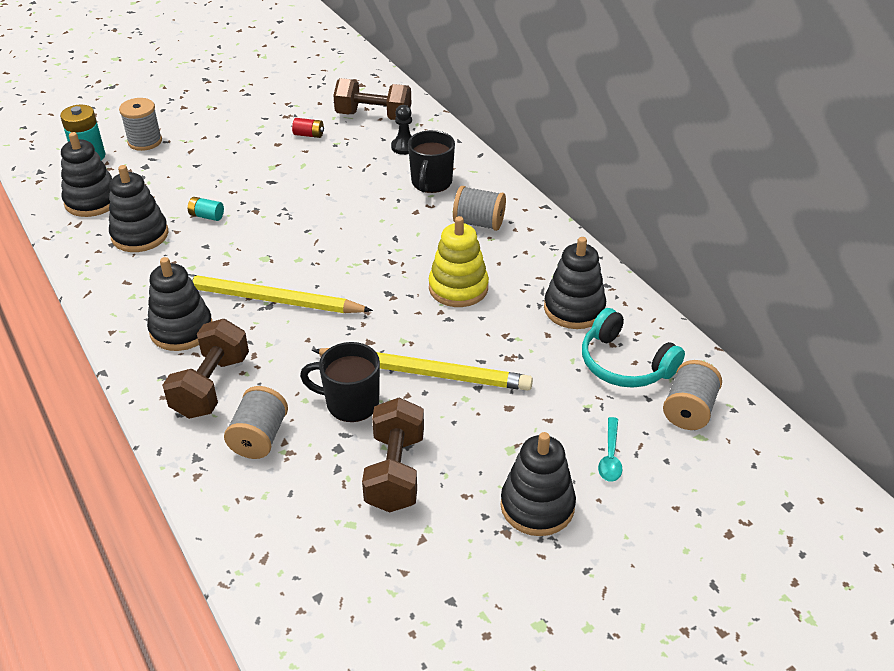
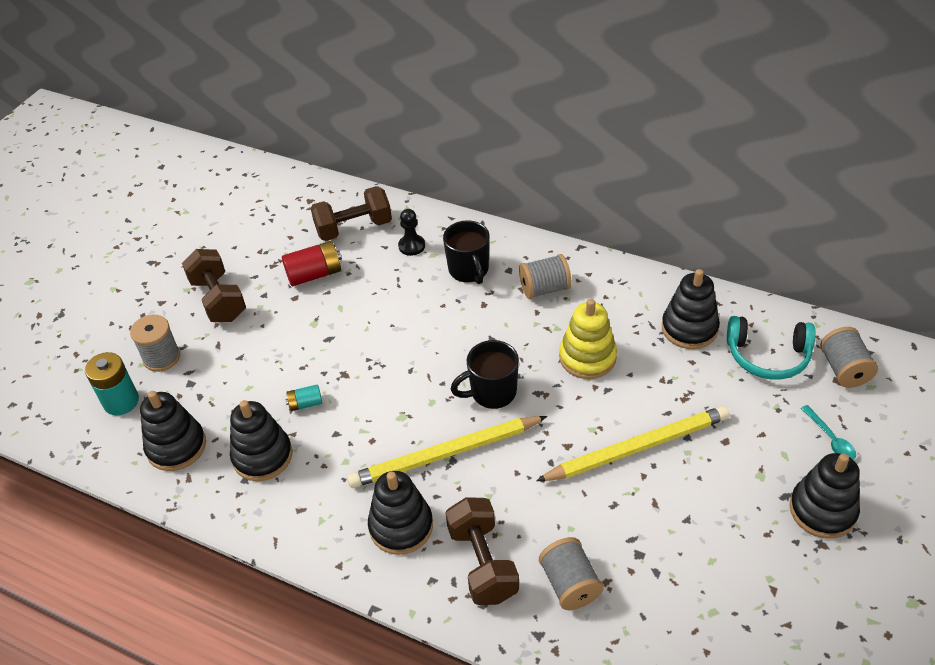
camera: 30 degrees left, 5 degrees up
red battery [292,118,324,138] -> red battery [282,241,342,286], size x1.79
black mug [300,342,380,422] -> black mug moved to [450,340,519,409]
brown dumbbell [362,398,424,512] -> brown dumbbell moved to [182,249,246,322]

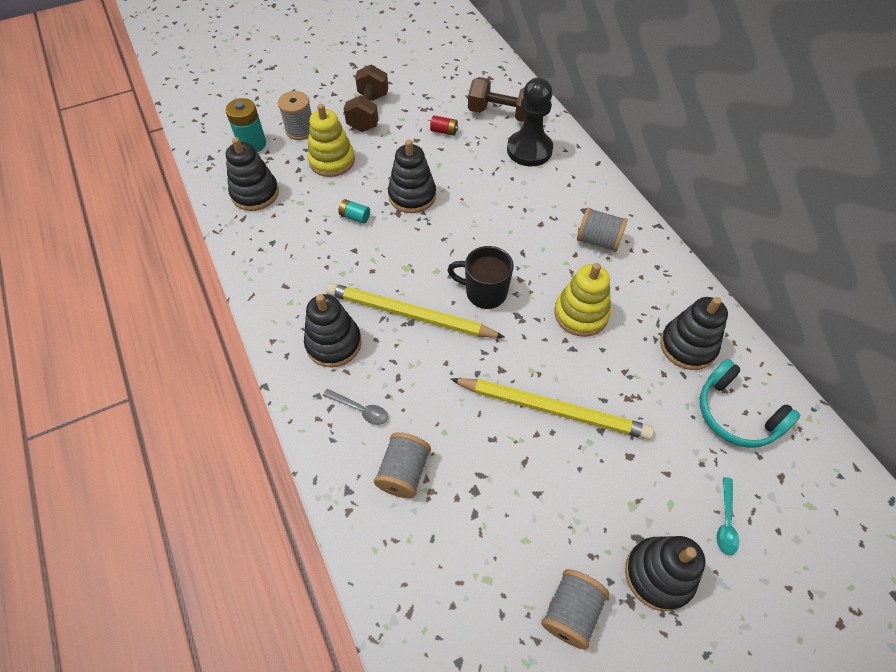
camera: 35 degrees right, 10 degrees up
black stacking toy [230,400,293,481] -> black stacking toy moved to [388,140,436,213]
red battery [282,241,342,286] -> red battery [430,115,458,136], size x0.56
black pawn [398,209,425,256] -> black pawn [507,78,553,166], size x1.91
black mug [443,220,490,284] -> none
brown dumbbell [446,497,519,605] -> grey spoon [323,389,388,425]
grey spool [820,327,878,388] -> grey spool moved to [541,569,609,650]
none -> yellow stacking toy [307,104,355,177]

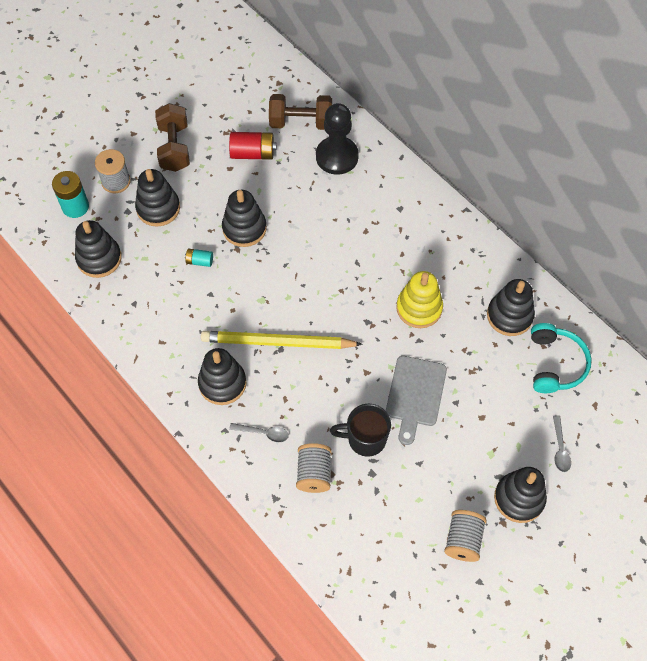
camera: 15 degrees left, 5 degrees up
yellow stacking toy [307,104,355,177] -> black stacking toy [135,169,180,227]
red battery [430,115,458,136] -> red battery [229,132,277,160], size x1.79
black mug [447,246,514,309] -> black mug moved to [330,404,391,457]
yellow pencil [451,378,654,440] -> grey cutting board [386,356,447,445]
grey spool [577,207,628,252] -> none
turquoise headphones [700,359,800,448] -> turquoise headphones turned 120 degrees counterclockwise [531,323,592,393]
turquoise spoon [716,477,739,555] -> grey spoon [553,415,571,472]

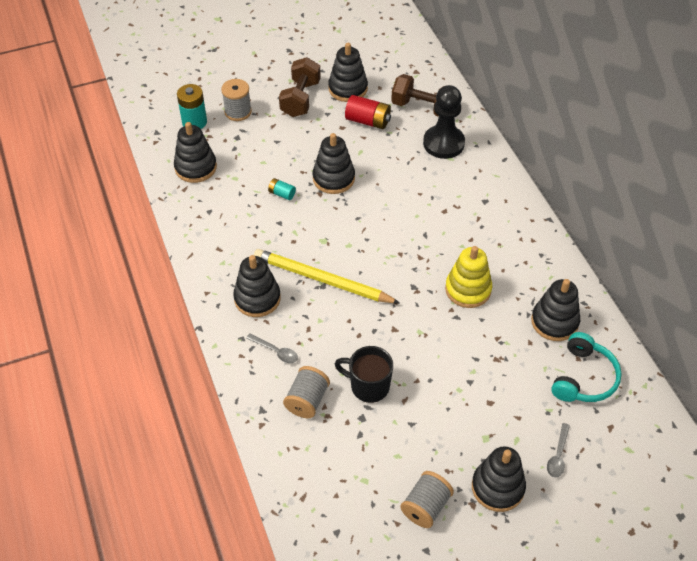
camera: 20 degrees right, 10 degrees down
black stacking toy [135,169,180,227] -> black stacking toy moved to [328,43,368,102]
grey cutting board [386,356,447,445] -> none

